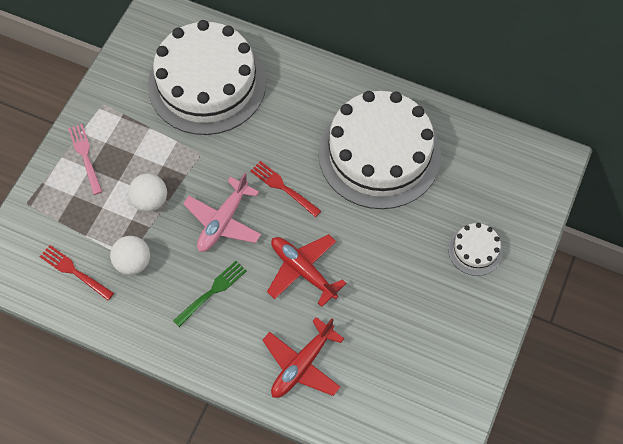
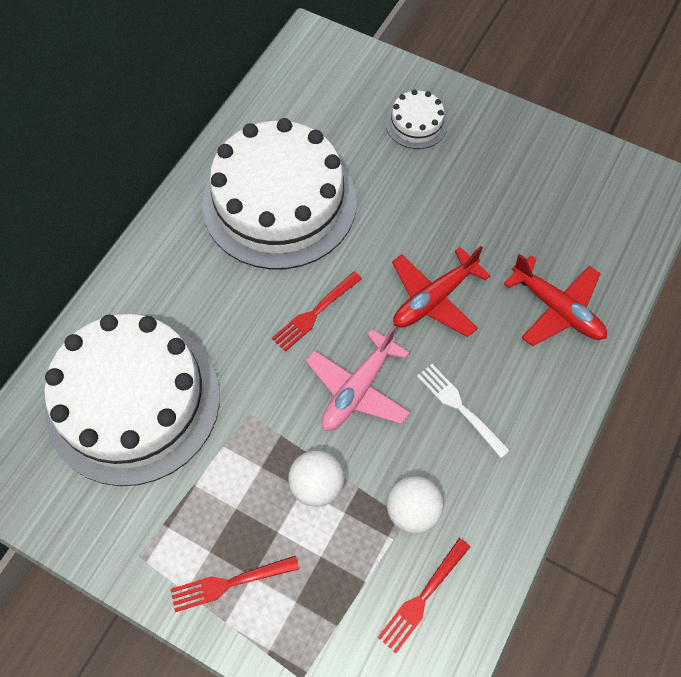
camera: 85 degrees left, 0 degrees up
pink fork [68,124,102,195] -> red fork [170,556,299,612]
green fork [173,261,246,327] -> white fork [417,364,510,458]
pink plane [183,173,261,252] -> pink plane turned 90 degrees clockwise [306,326,410,431]

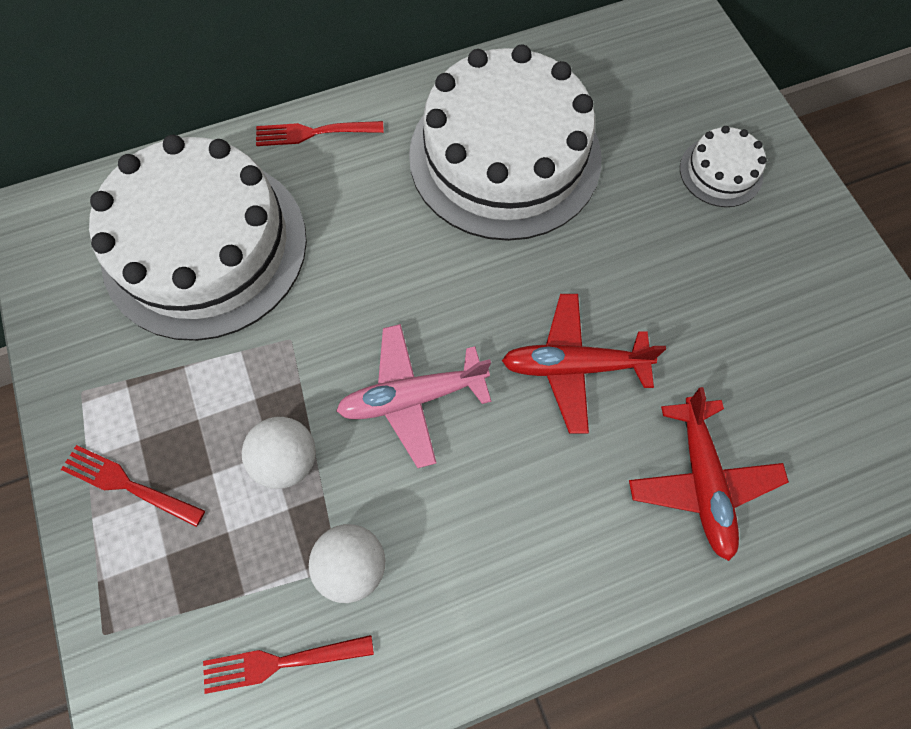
camera: 40 degrees right, 5 degrees up
red fork [272,272,362,352] -> red fork moved to [256,121,384,146]
white fork [417,364,510,458] -> none

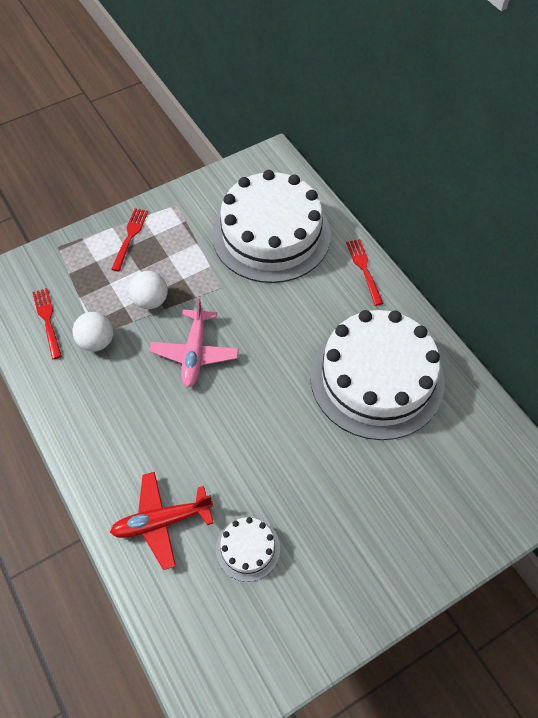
camera: 80 degrees right, 10 degrees down
pink plane [336,324,491,468] -> pink plane turned 150 degrees counterclockwise [149,298,239,388]
red plane [502,294,666,434] -> none
white cake [680,126,767,207] -> white cake moved to [216,517,280,582]

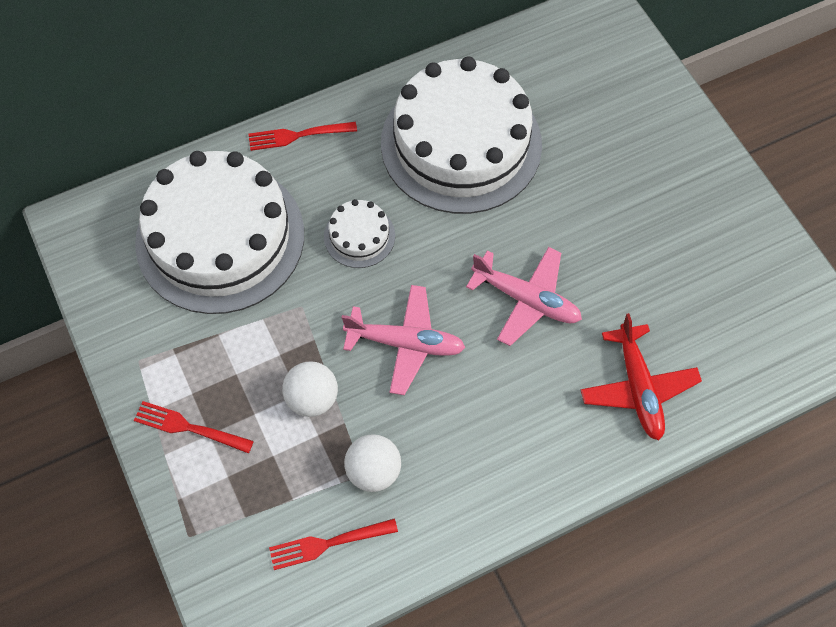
camera: 85 degrees left, 5 degrees up
white cake [216,517,280,582] -> white cake moved to [324,199,395,268]
none -> pink plane [466,247,582,346]

